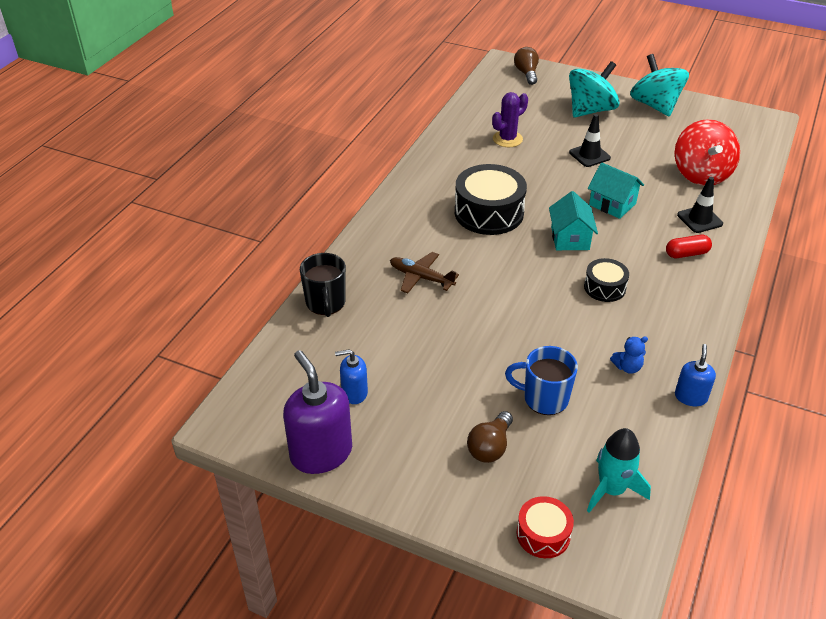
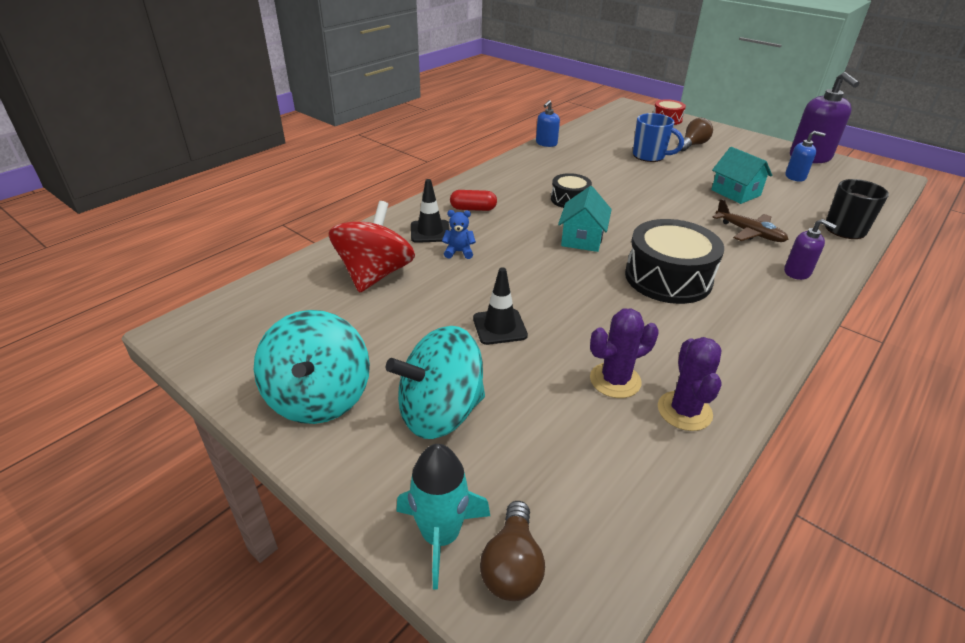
camera: 165 degrees left, 5 degrees down
turquoise rocket [587,428,651,513] -> turquoise rocket moved to [396,444,490,590]
turquoise house [588,162,644,219] -> turquoise house moved to [711,147,772,204]
blue teddy bear [610,336,648,374] -> blue teddy bear moved to [442,210,476,259]
none -> purple cactus [658,337,722,431]
none -> purple soap dispenser [784,219,837,280]

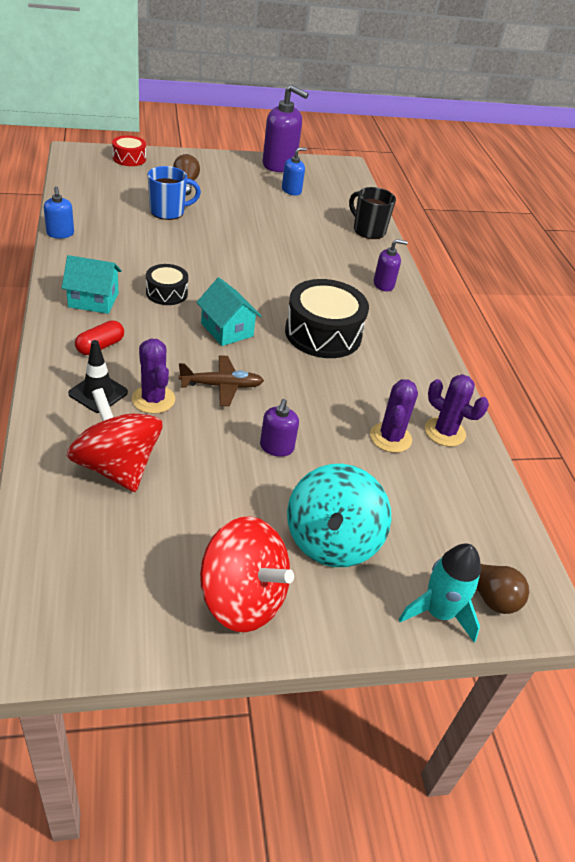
camera: 55 degrees left, 5 degrees up
turquoise spinning top [254,310,370,424] -> red spinning top [200,516,294,632]
blue teddy bear [442,210,476,259] -> purple cactus [132,338,175,414]
black traffic cone [473,267,528,345] -> purple soap dispenser [260,399,299,457]
turquoise house [711,147,772,204] -> turquoise house moved to [62,255,122,314]
brown plane [713,199,789,242] -> brown plane moved to [178,355,264,406]

